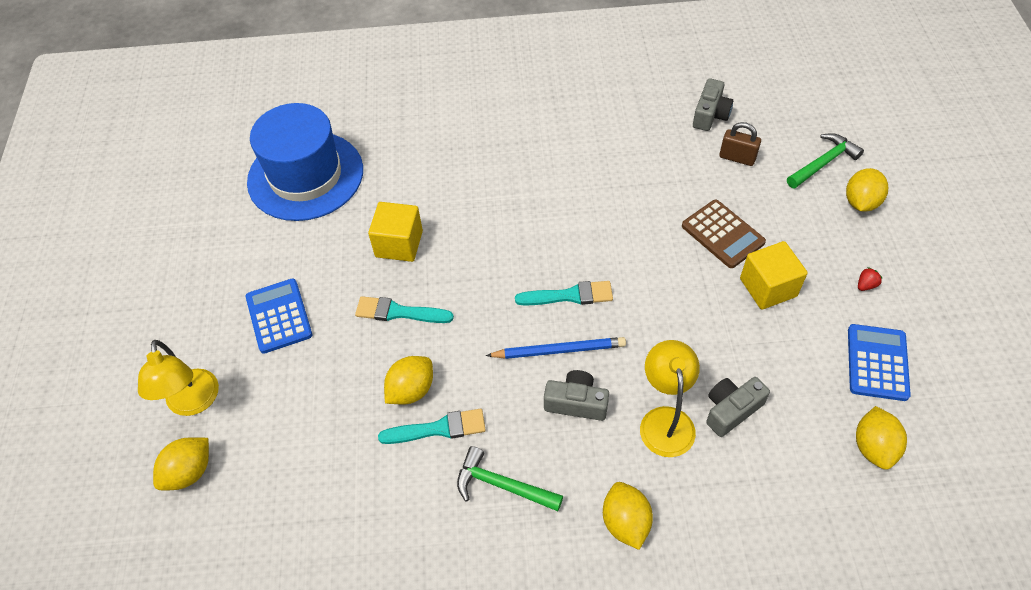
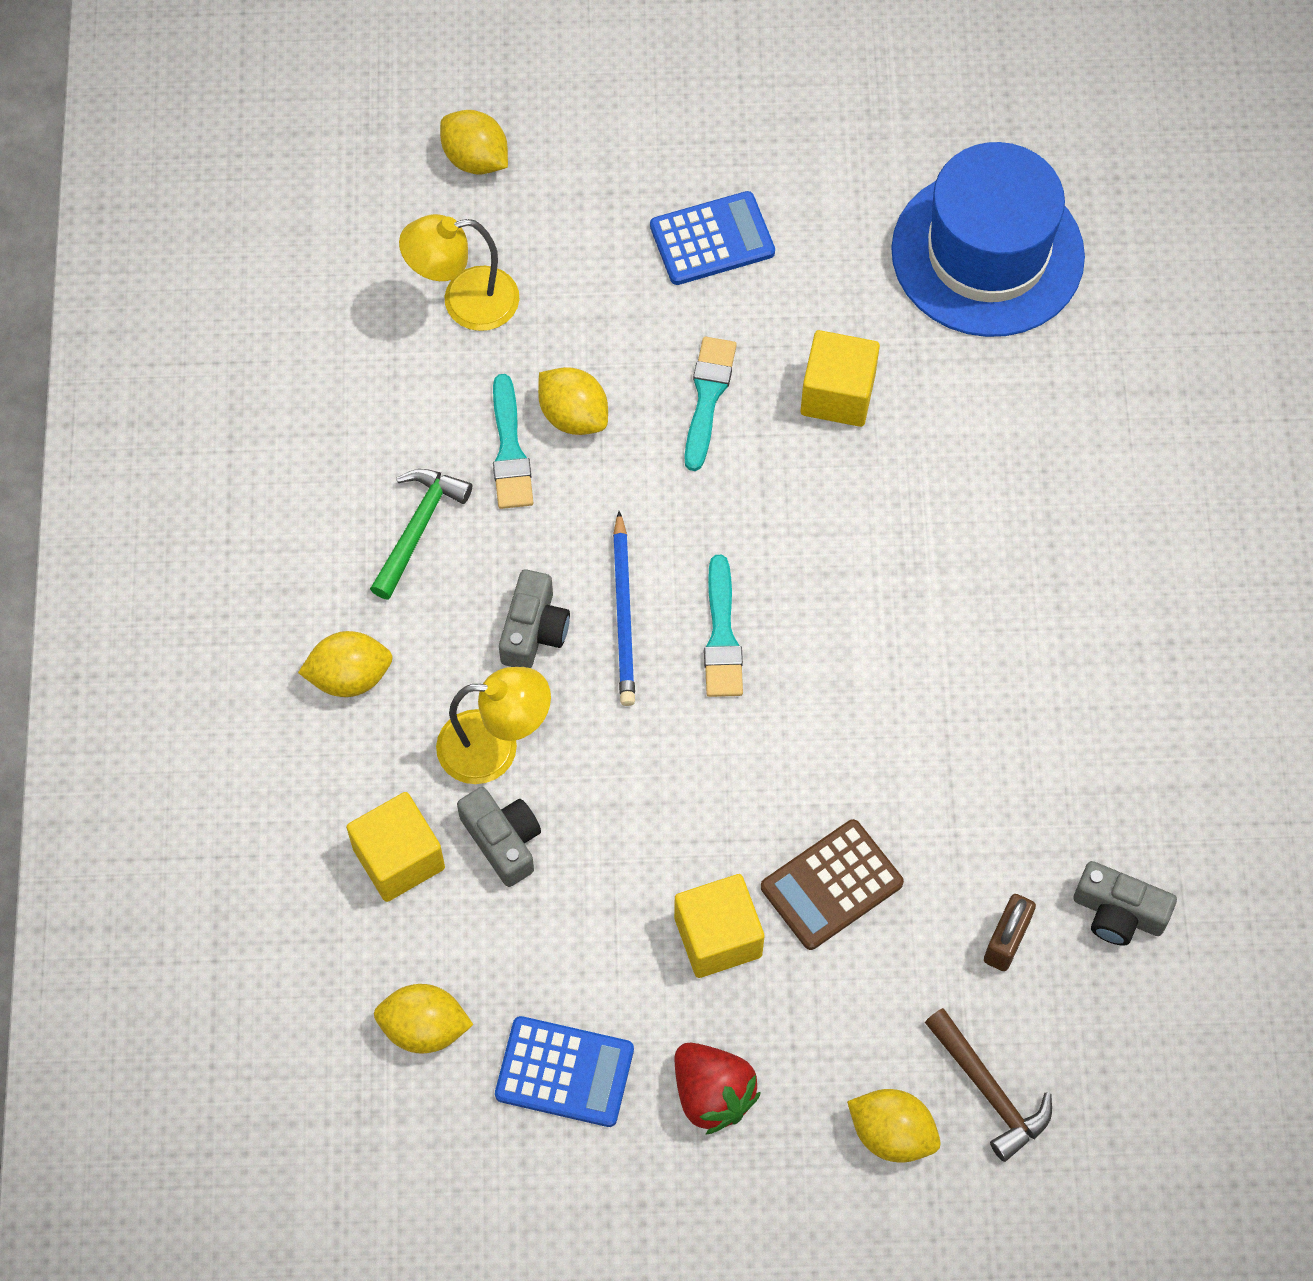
camera: 90 degrees right, 10 degrees up
yellow lamp [138,340,219,416] -> yellow lamp moved to [399,214,519,331]
green hammer [787,133,864,188] -> brown hammer [925,1008,1052,1162]
red strawberry [858,267,883,291] -> red strawberry [675,1043,761,1135], size x2.26
none -> yellow cube [346,792,445,902]

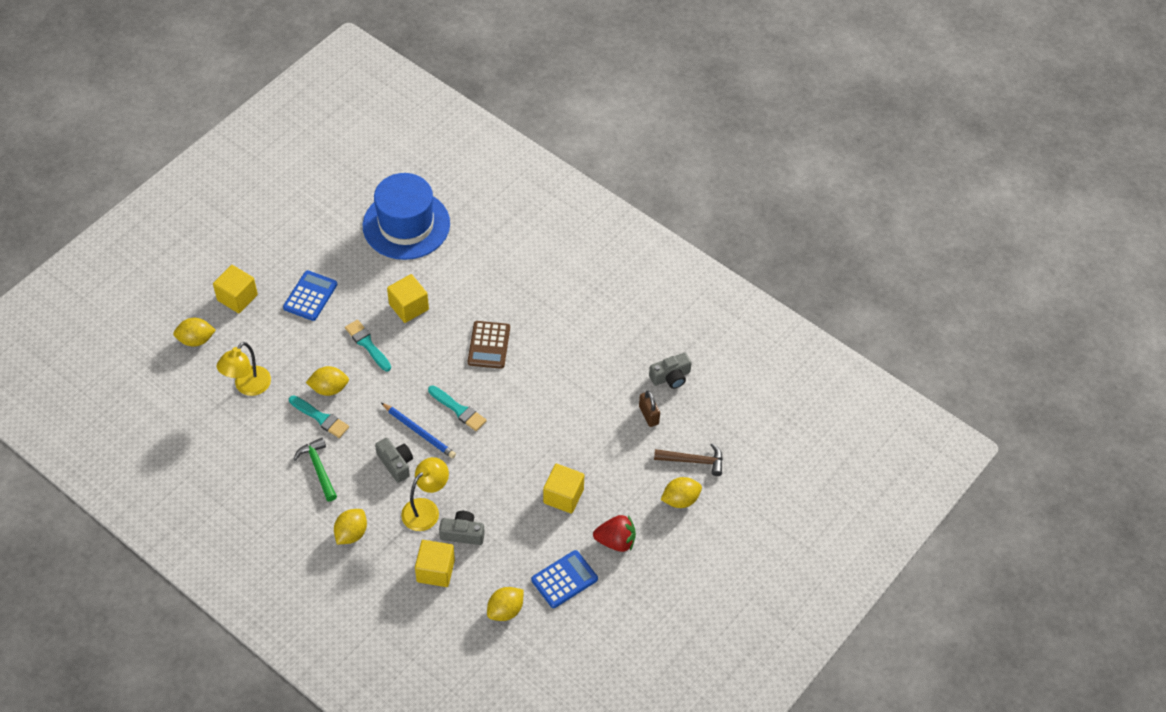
camera: 50 degrees left, 10 degrees down
brown calculator [761,819,904,950] -> brown calculator moved to [468,321,510,369]
none -> yellow cube [213,265,258,313]

